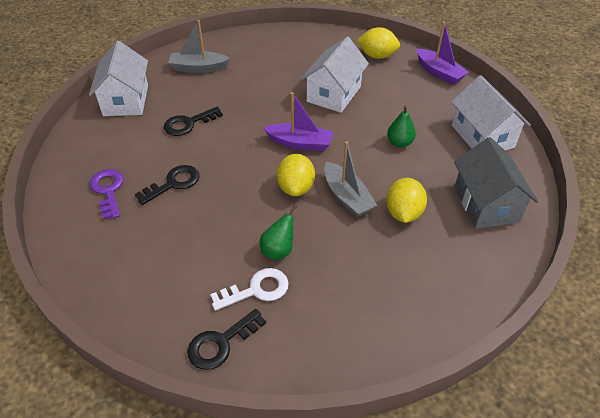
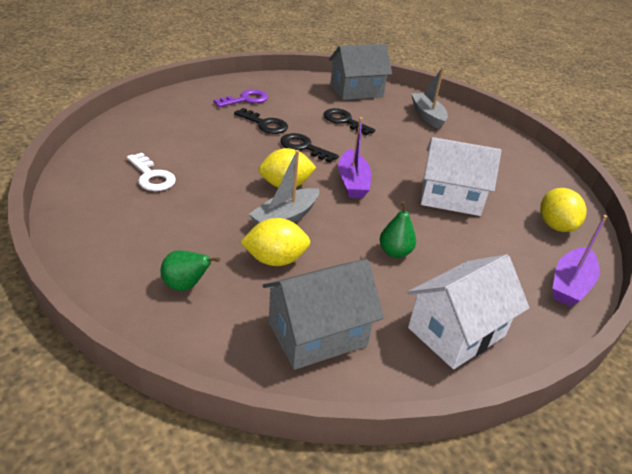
camera: 70 degrees right, 10 degrees down
white house [89,41,148,116] -> grey house [329,44,392,100]
black key [187,309,266,370] -> black key moved to [280,133,339,163]
green pear [260,205,297,260] -> green pear moved to [161,250,220,291]

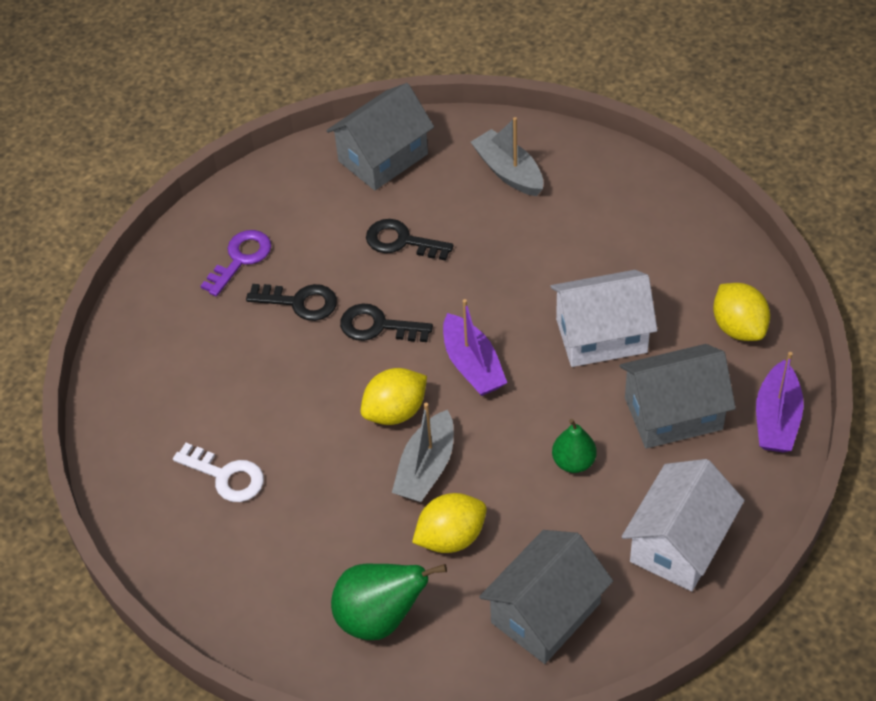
camera: 15 degrees left, 15 degrees up
green pear [161,250,220,291] -> green pear [331,564,447,640], size x1.63
none -> grey house [620,344,736,449]

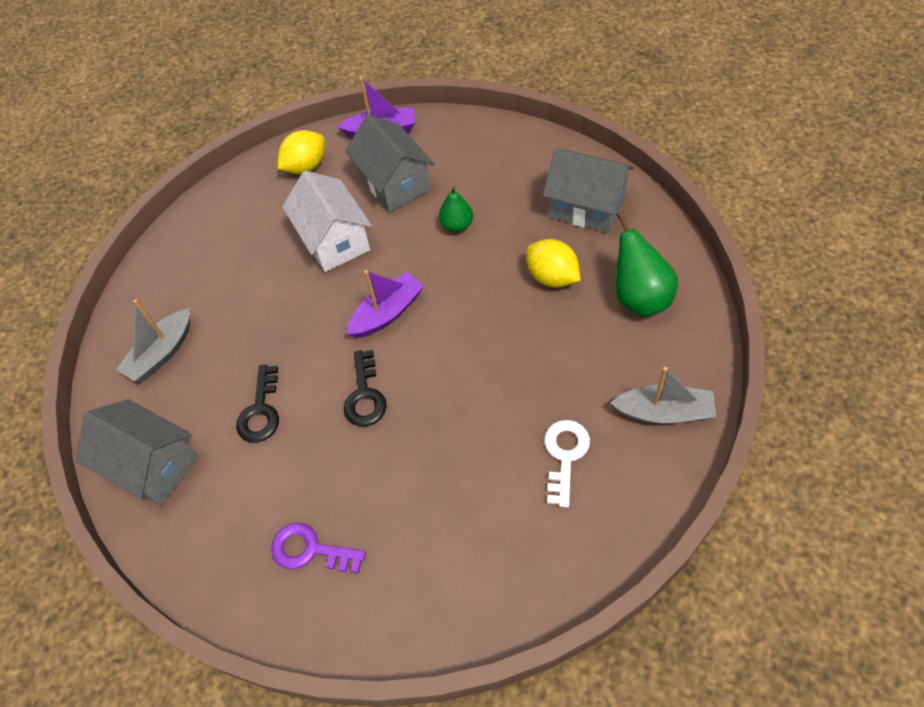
camera: 105 degrees left, 5 degrees up
black key [246,284,337,321] -> none
yellow lemon [361,368,427,425] -> none
grey boat [392,403,454,502] -> grey boat moved to [611,367,716,424]
white house [622,459,745,591] -> none

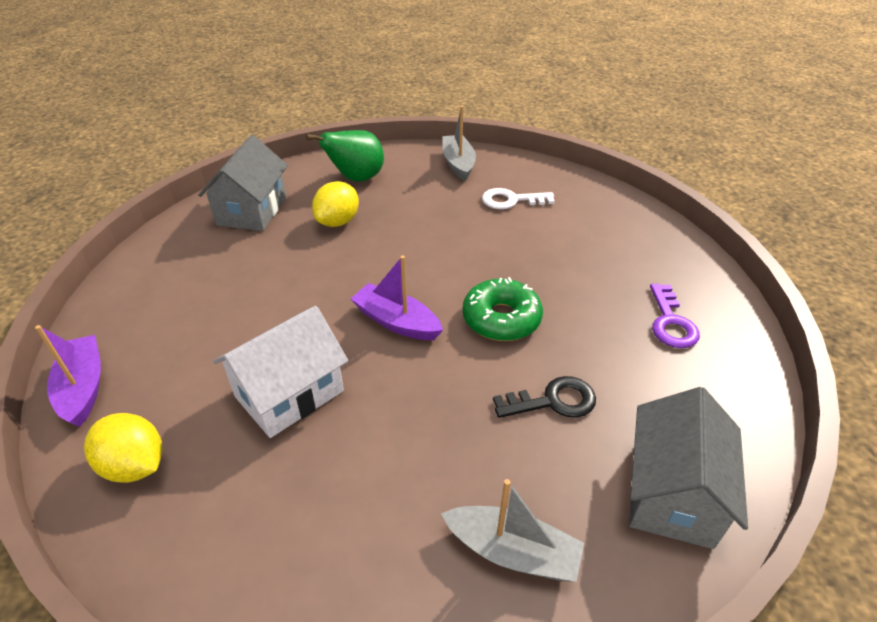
camera: 110 degrees left, 15 degrees down
black key [344,350,387,426] -> green donut [463,277,543,341]
grey house [345,114,434,212] -> none
green pear [439,186,473,232] -> none

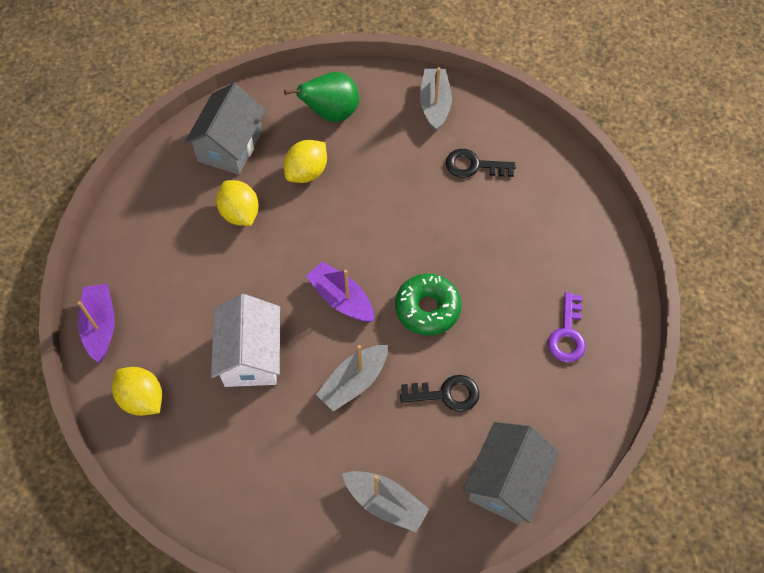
camera: 10 degrees right, 20 degrees up
white house [214,306,348,438] -> white house turned 60 degrees counterclockwise [211,294,280,387]
white key [482,188,555,209] -> black key [446,149,516,178]
none -> yellow lemon [216,180,259,226]
none -> grey boat [316,345,388,412]

